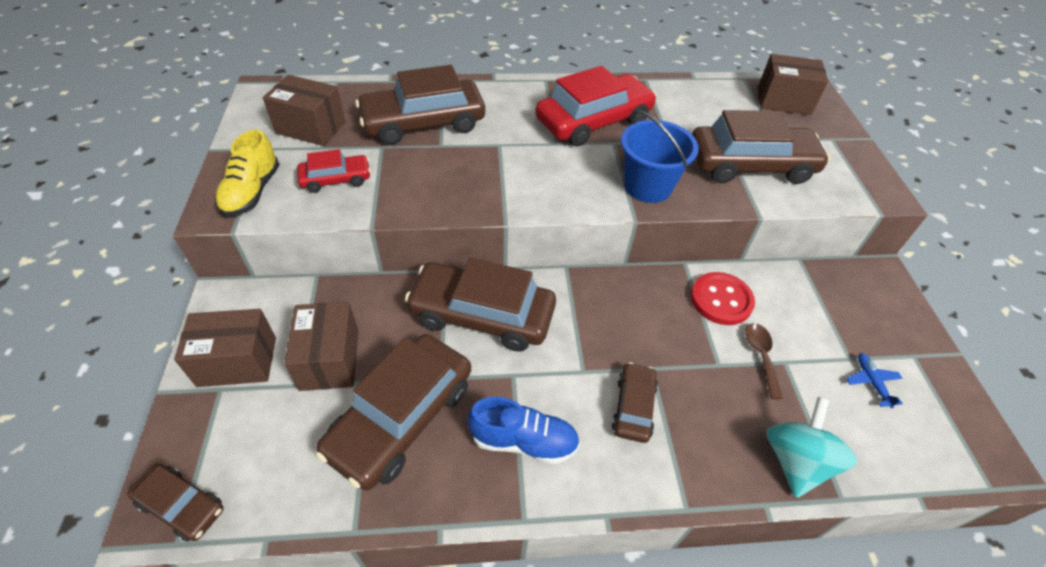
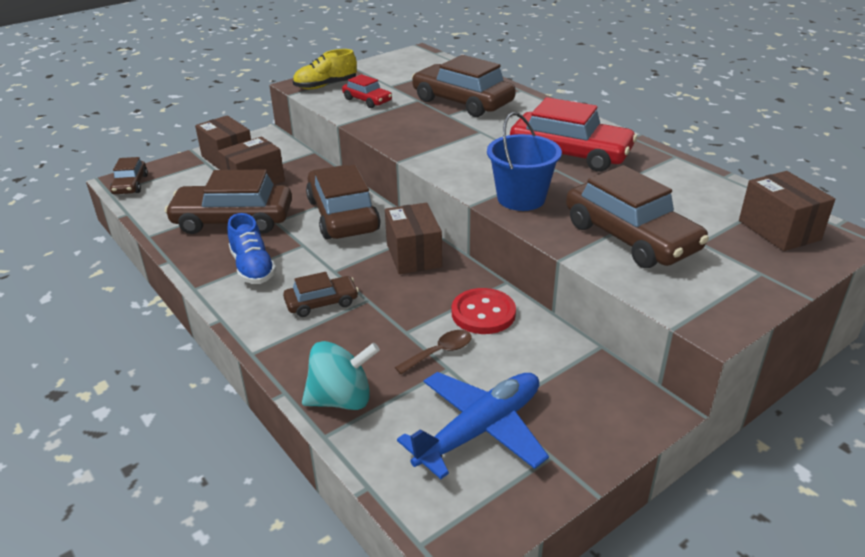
camera: 60 degrees right, 15 degrees down
brown box [263,75,346,146] -> brown box moved to [385,203,442,274]
blue plane [846,353,903,409] -> blue plane [397,372,549,479], size x2.41

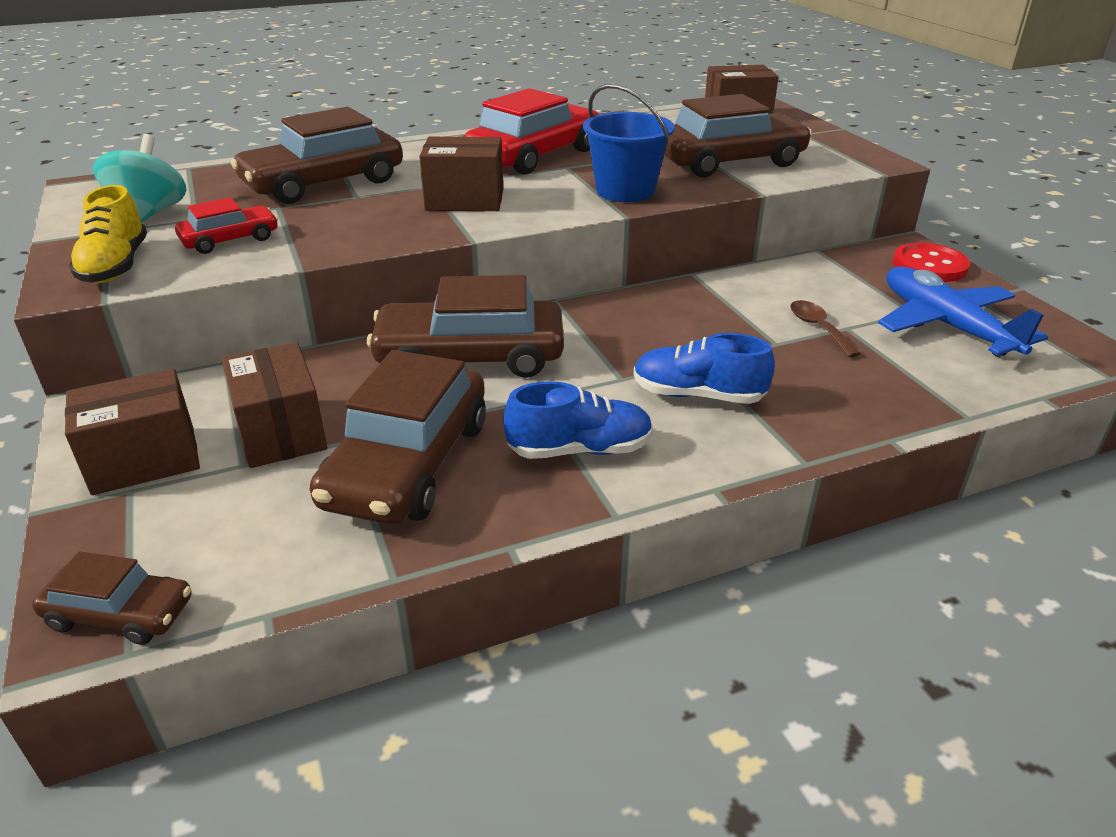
camera: 75 degrees left, 0 degrees up
brown car [283,272,359,317] -> blue shoe [634,333,775,404]
turquoise spinning top [302,341,380,410] -> turquoise spinning top moved to [93,134,186,223]
brown box [385,203,442,274] -> brown box moved to [419,137,503,211]
red button [452,288,516,334] -> red button moved to [893,243,971,282]

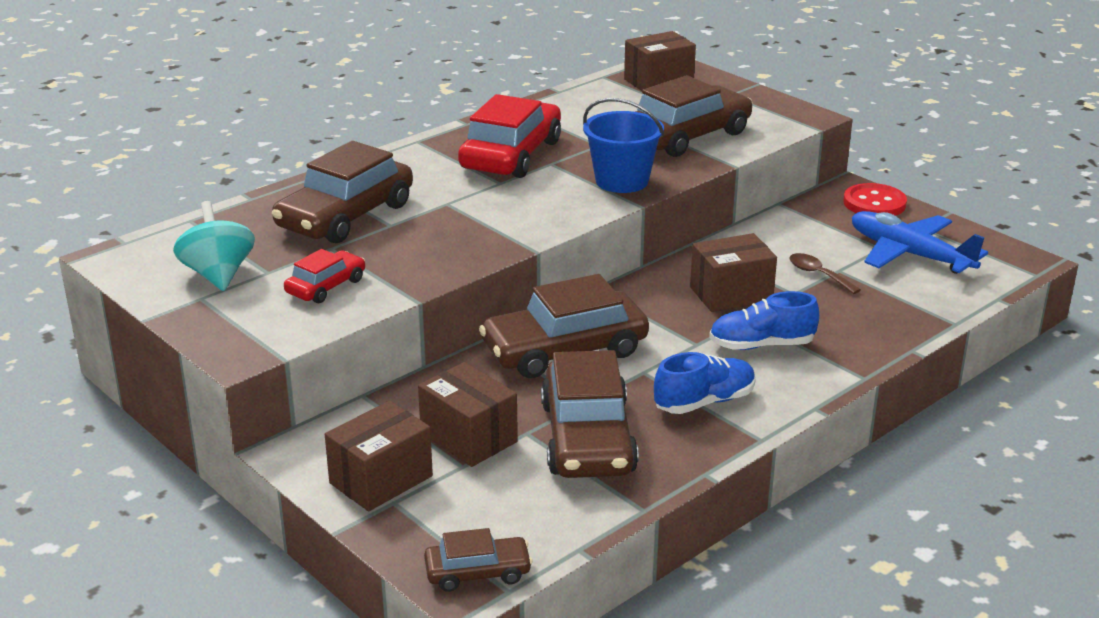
camera: 20 degrees left, 5 degrees down
yellow shoe [69,185,147,283] -> none
brown box [419,137,503,211] -> brown box moved to [690,233,777,312]

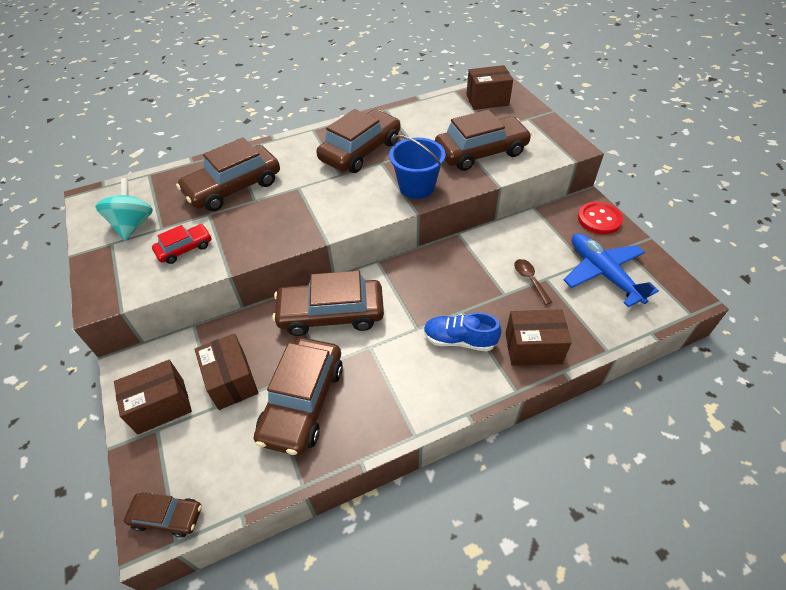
camera: 20 degrees right, 20 degrees up
red car [458,94,561,178] -> brown car [316,109,401,173]
blue shoe [654,352,756,414] -> none
brown box [690,233,777,312] -> brown box moved to [505,309,572,366]

